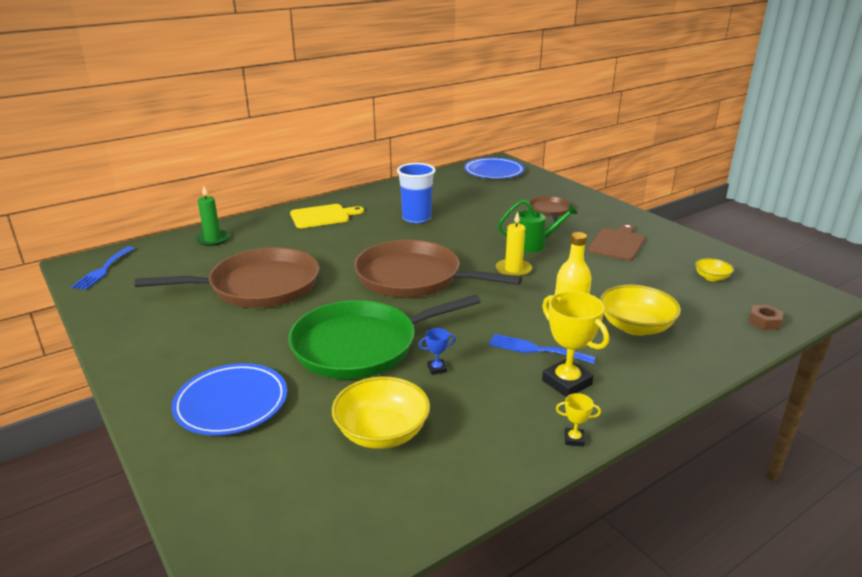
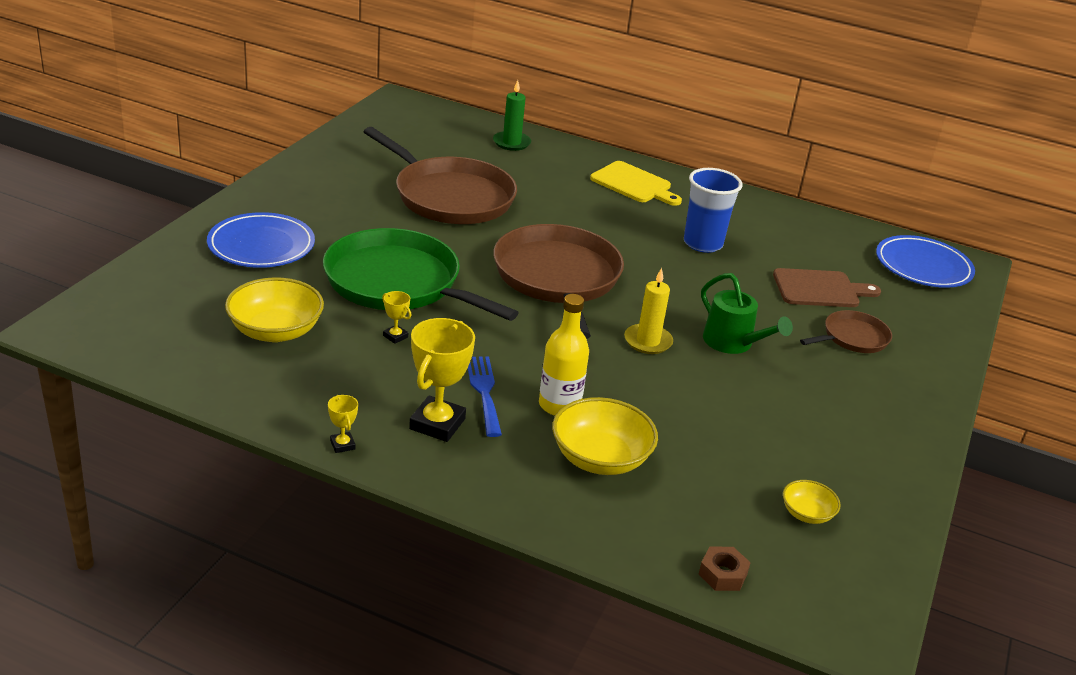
camera: 55 degrees right, 5 degrees up
blue fork [71,247,135,290] -> none
blue trophy [419,328,456,375] -> yellow trophy [382,291,412,344]
brown cutting board [588,224,645,261] -> brown cutting board moved to [773,268,881,307]

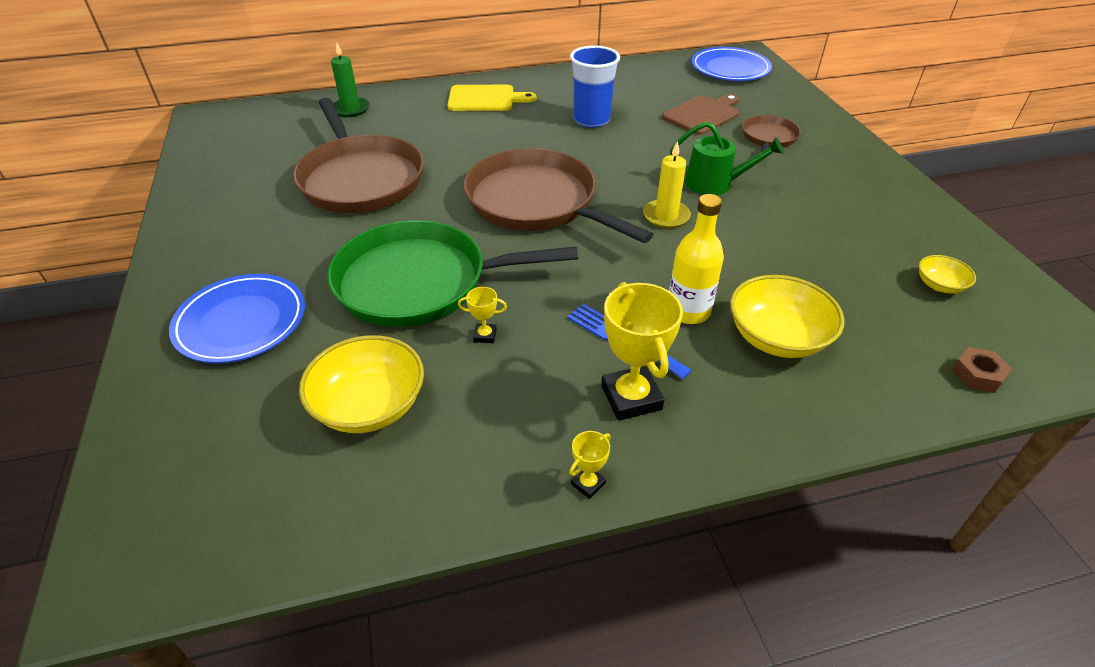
camera: 35 degrees left, 10 degrees up
yellow trophy [328,395,358,453] -> yellow trophy turned 75 degrees counterclockwise [569,431,611,499]
brown pan [364,127,517,224] -> brown pan turned 60 degrees clockwise [293,98,424,213]

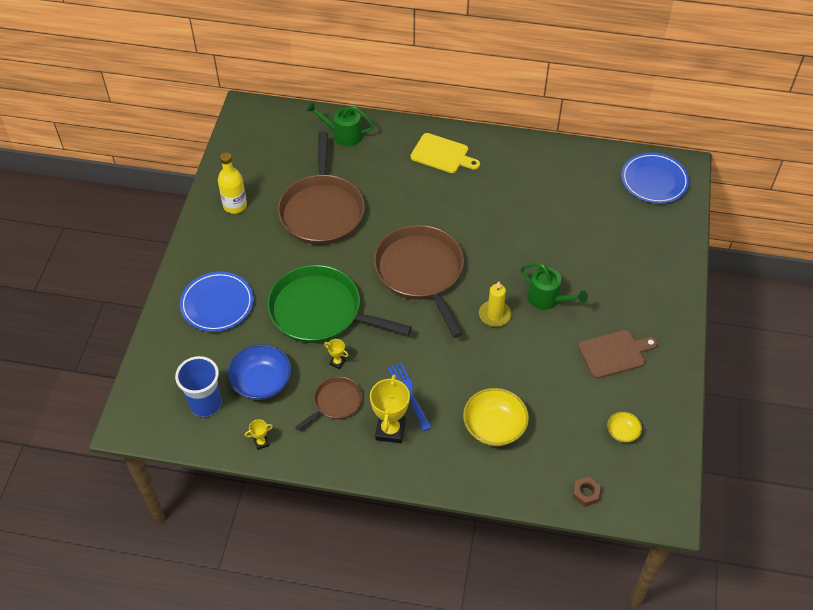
camera: 25 degrees right, 10 degrees up
yellow bowl [299,335,424,433] -> blue bowl [227,344,291,400]
green candle [331,41,370,117] -> green watering can [306,102,374,146]
yellow trophy [569,431,611,499] -> yellow trophy moved to [245,419,273,450]
blue cup [570,45,620,128] -> blue cup moved to [175,356,221,417]
brown cutting board [662,94,739,135] -> brown cutting board moved to [578,330,658,379]
yellow bottle [669,194,724,324] -> yellow bottle moved to [218,152,247,214]
brown pan [742,115,801,152] -> brown pan moved to [295,377,362,431]

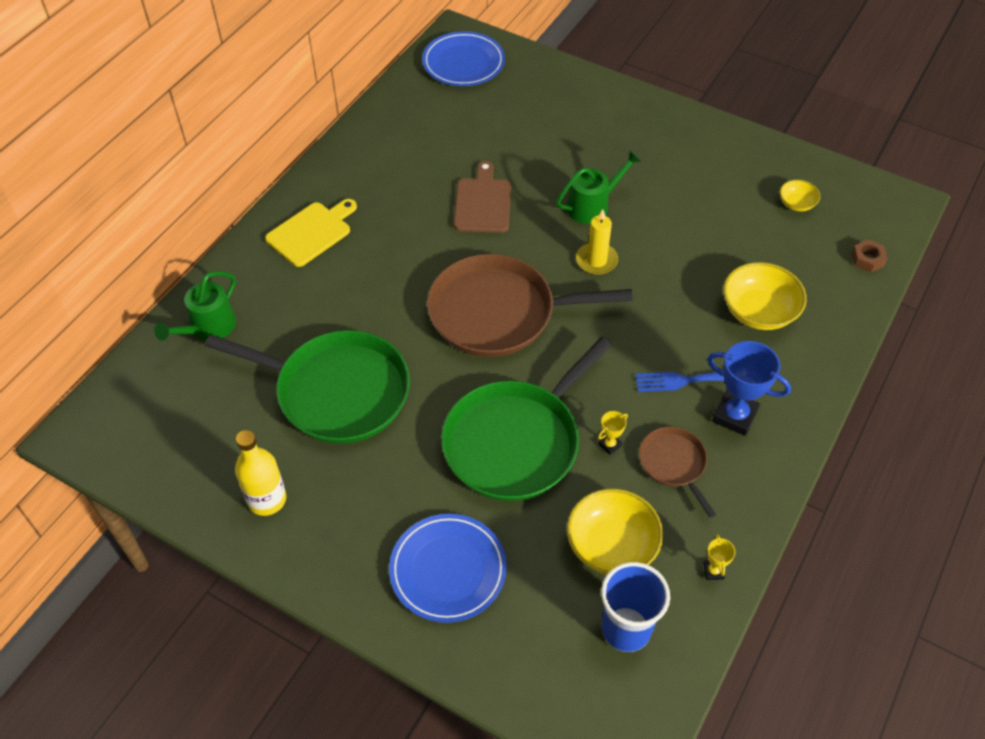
camera: 70 degrees left, 0 degrees up
blue bowl [227,344,291,400] -> yellow bowl [567,489,663,575]
brown pan [278,132,365,245] -> green pan [205,330,410,444]
yellow trophy [370,375,410,443] -> blue trophy [707,341,791,436]
brown cutting board [578,330,658,379] -> brown cutting board moved to [454,161,511,233]

